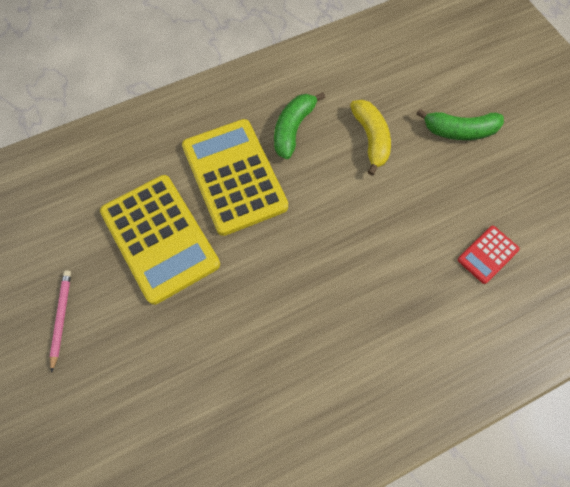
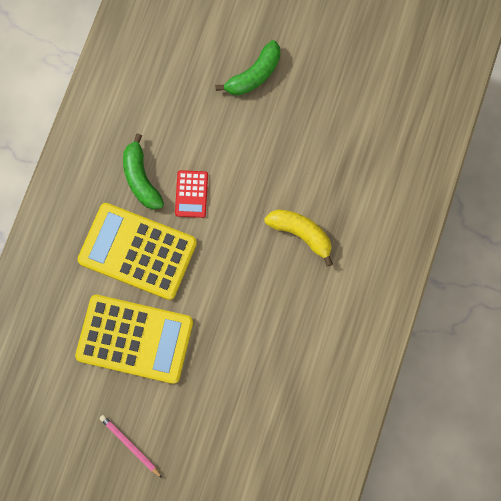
camera: 45 degrees left, 10 degrees up
yellow banana [350,100,391,176] -> yellow banana moved to [264,209,333,267]
red calculator [458,226,520,284] -> red calculator moved to [175,170,208,218]

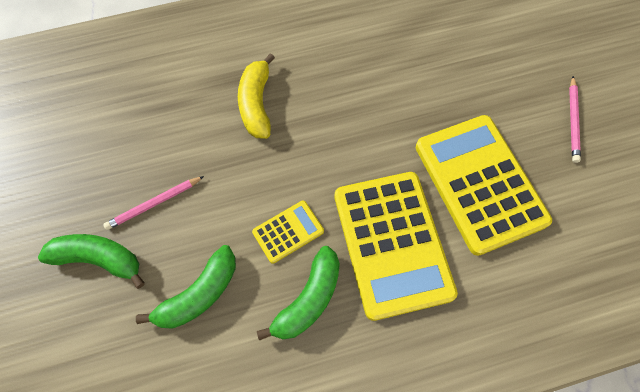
camera: 125 degrees left, 10 degrees down
red calculator [175,170,208,218] -> yellow calculator [252,201,324,264]
none -> pink pencil [103,176,204,230]
none -> green banana [136,245,236,329]

